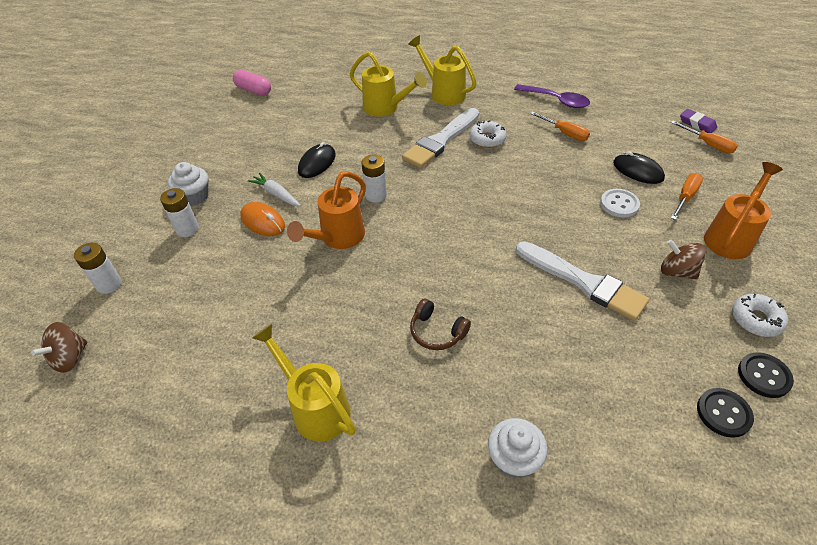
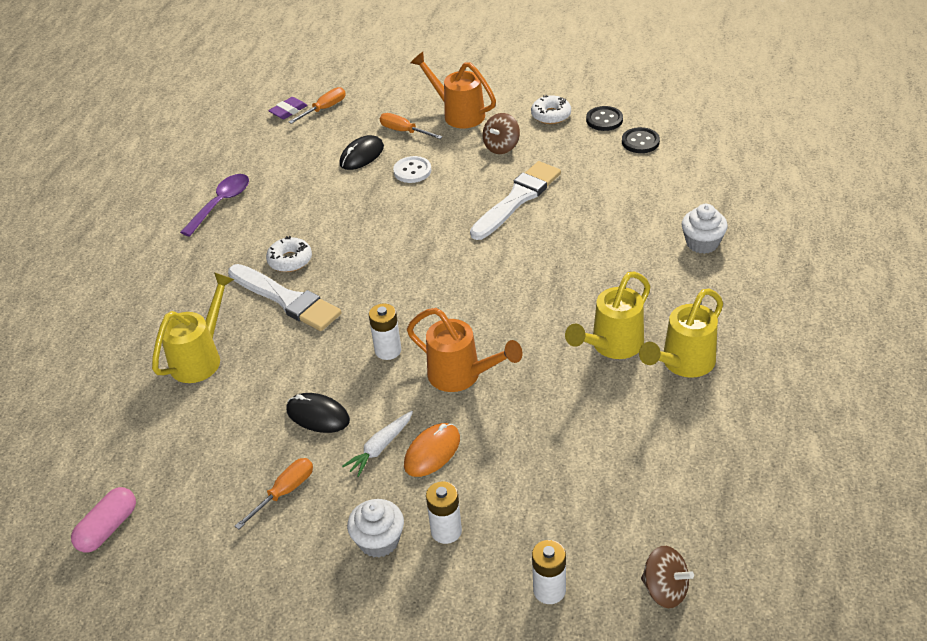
camera: 90 degrees left, 5 degrees down
yellow watering can [408,35,477,105] -> yellow watering can moved to [565,271,651,359]
brown headphones [410,298,471,350] -> none
orange screwdriver [530,112,590,141] -> orange screwdriver moved to [235,458,313,529]

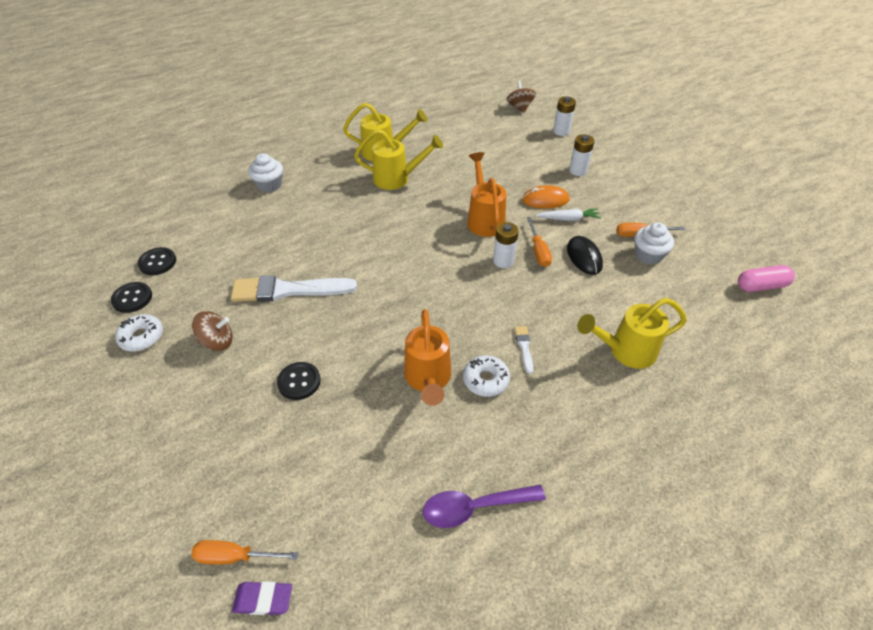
camera: 135 degrees left, 5 degrees up
white brush [228,264,341,331] -> white brush [515,326,533,374], size x0.43
black mouse [339,135,384,170] -> none
white cupcake [347,499,404,558] -> white cupcake moved to [634,222,674,265]
orange screwdriver [380,113,443,139] -> orange screwdriver moved to [527,217,552,267]
white button [393,156,431,183] -> black button [277,362,321,400]
orange watering can [411,52,496,128] -> orange watering can moved to [404,309,451,406]

